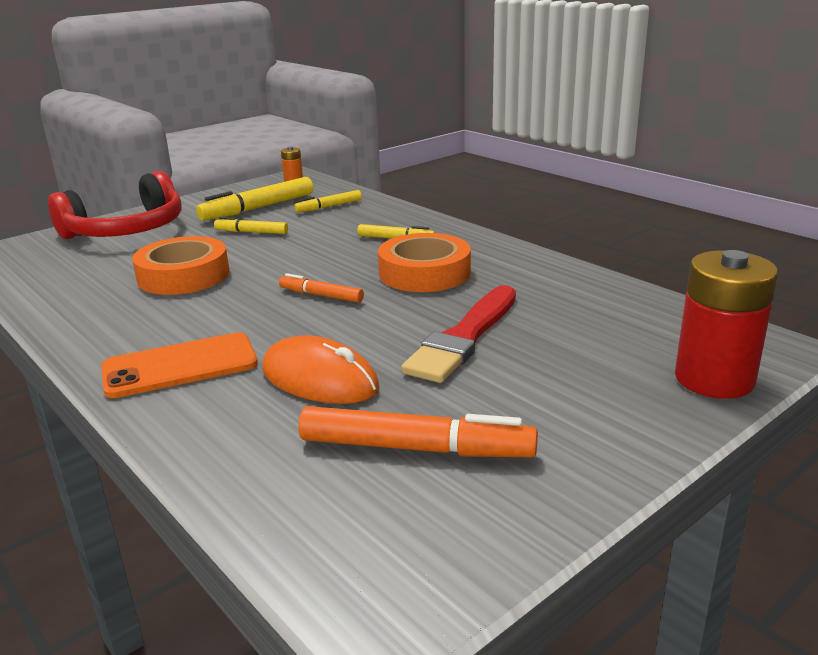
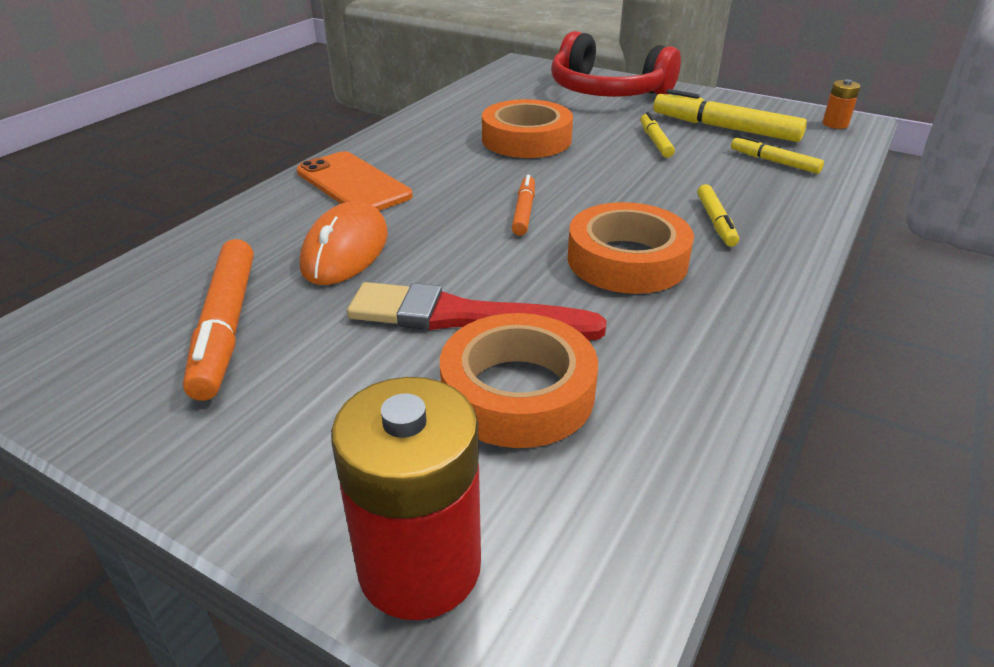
camera: 70 degrees right, 10 degrees up
none -> orange tape [440,313,598,448]

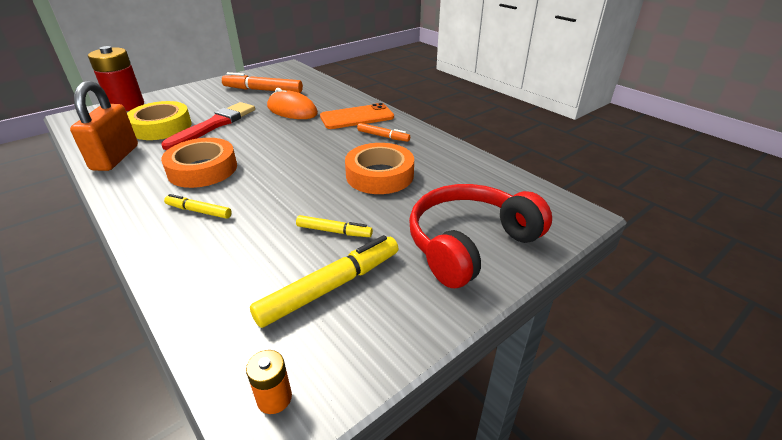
camera: 110 degrees right, 0 degrees up
orange tape [440,313,598,448] -> yellow tape [127,101,192,140]
orange marker [512,175,535,236] -> orange marker moved to [357,123,410,142]
yellow marker [731,135,824,174] -> none
none -> orange padlock [70,81,138,171]

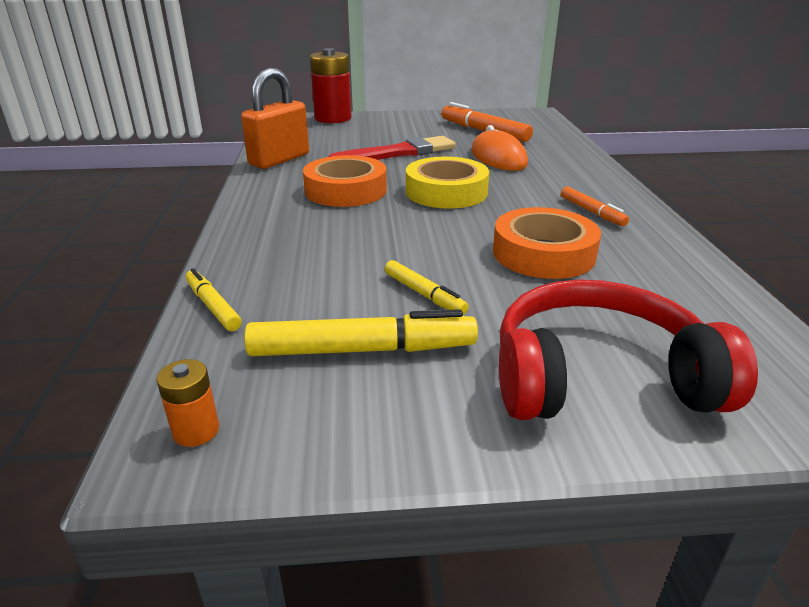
camera: 35 degrees right, 5 degrees down
yellow tape [127,101,192,140] -> yellow tape moved to [406,157,489,209]
yellow marker [164,194,232,219] -> yellow marker moved to [186,268,242,331]
orange phone [320,103,394,129] -> none

